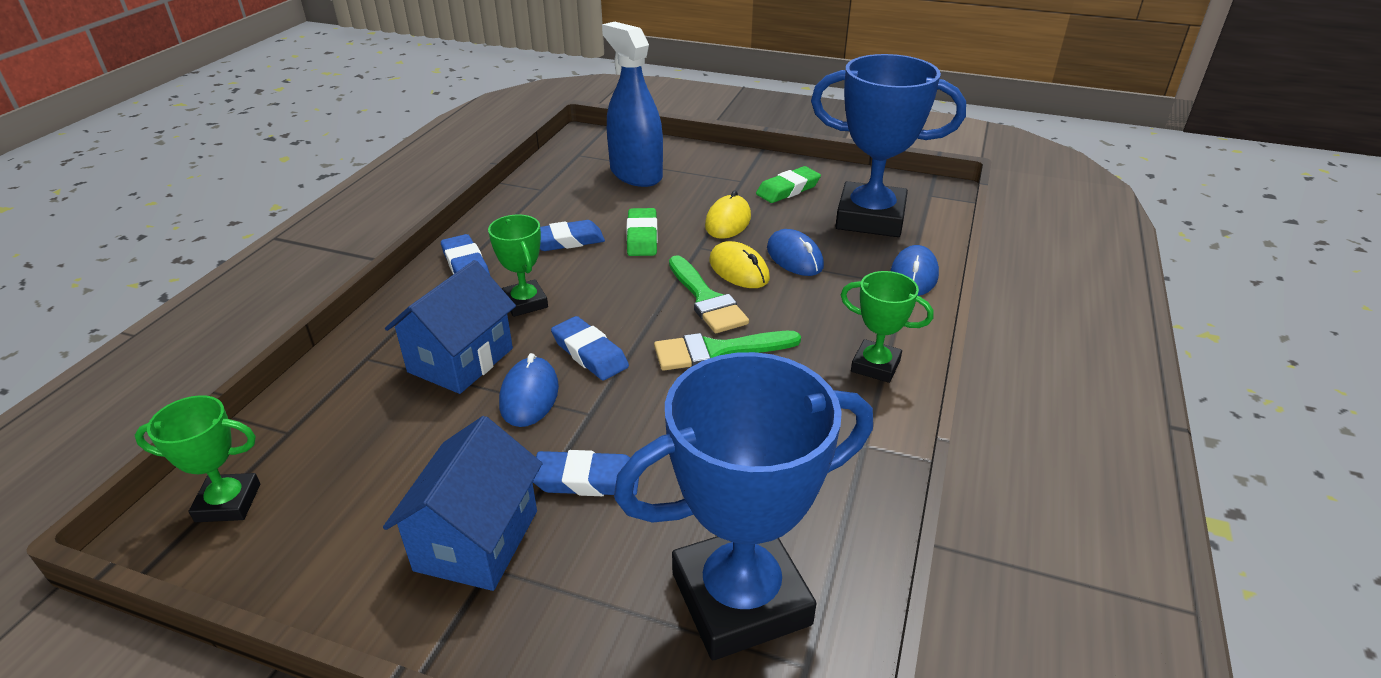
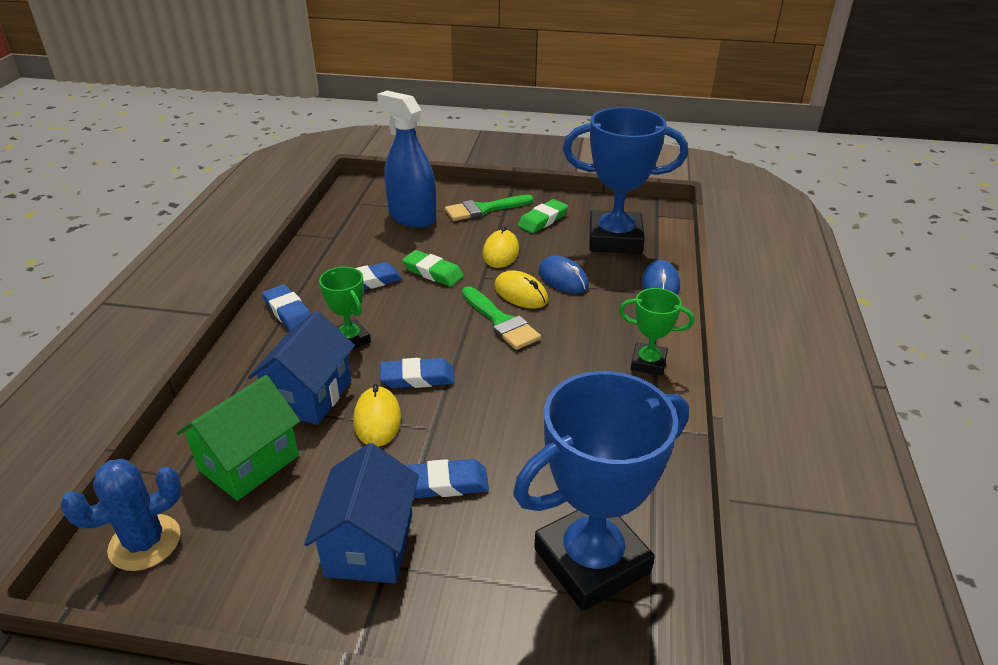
camera: 10 degrees left, 0 degrees up
green trophy [135,395,260,522] -> blue cactus [60,459,182,571]
blue mouse [499,353,559,427] -> yellow mouse [353,384,401,447]
blue eraser [551,316,629,380] -> blue eraser turned 45 degrees counterclockwise [380,358,455,388]
green eraser [626,208,658,256] -> green eraser turned 45 degrees counterclockwise [402,250,464,287]
green brush [654,331,801,371] -> green brush moved to [445,195,534,221]
none -> green house [176,375,300,501]

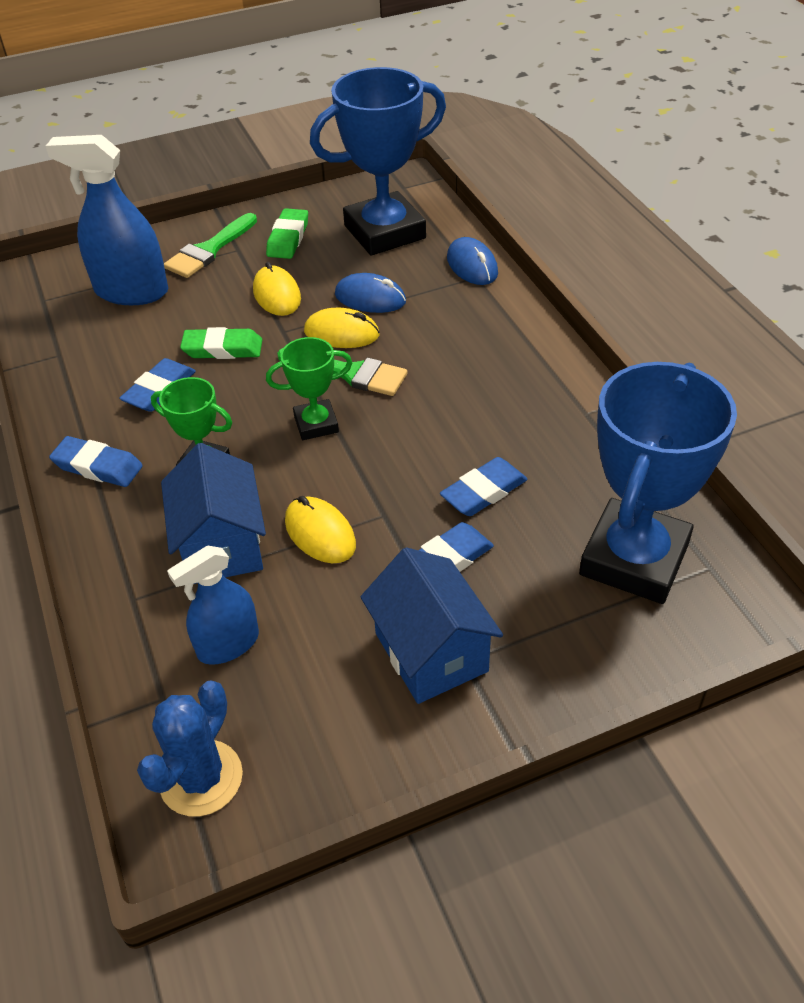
camera: 30 degrees left, 10 degrees up
green house [176,375,300,501] -> blue spray bottle [167,546,259,665]
blue eraser [380,358,455,388] -> blue eraser moved to [440,457,528,516]
green trophy [619,288,694,376] -> green trophy moved to [266,337,352,440]

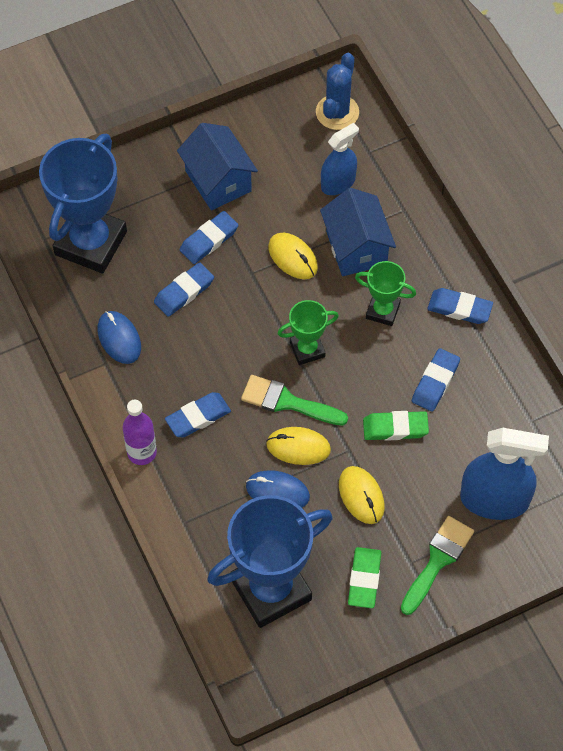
camera: 175 degrees right, 15 degrees up
blue mouse [447,237,498,285] -> blue mouse moved to [98,311,141,364]
none -> purple bottle [123,400,157,465]
none -> blue eraser [165,392,231,437]

